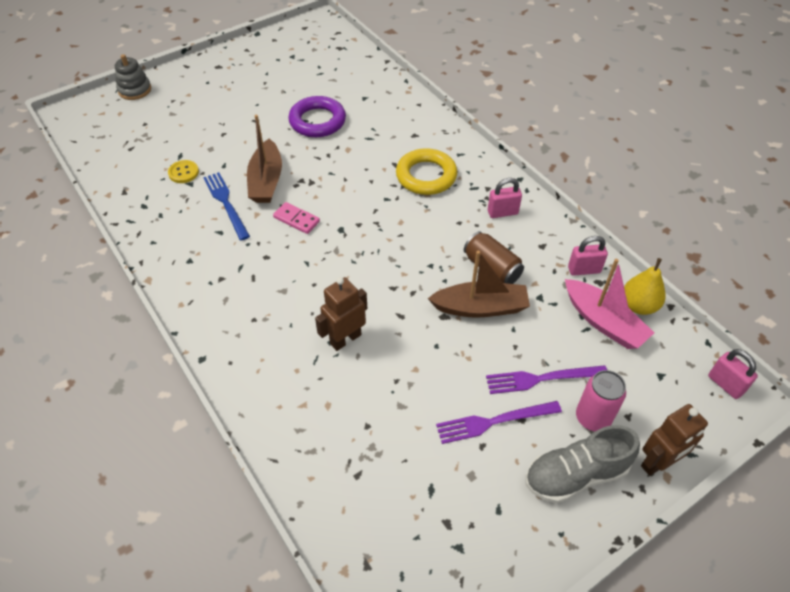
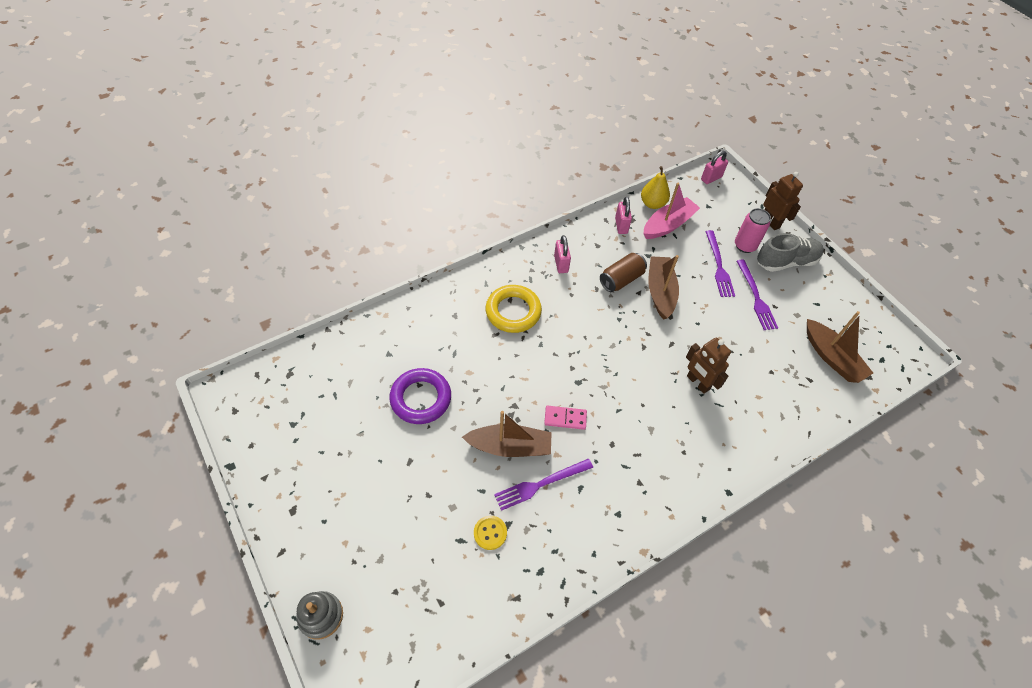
camera: 90 degrees left, 5 degrees up
blue fork [203,172,250,240] -> purple fork [494,459,593,511]
pink domino [273,202,320,234] -> pink domino turned 60 degrees clockwise [544,406,587,430]
grey shoe [525,425,640,503] -> grey shoe turned 90 degrees counterclockwise [757,233,824,272]
none -> brown boat [807,311,873,383]

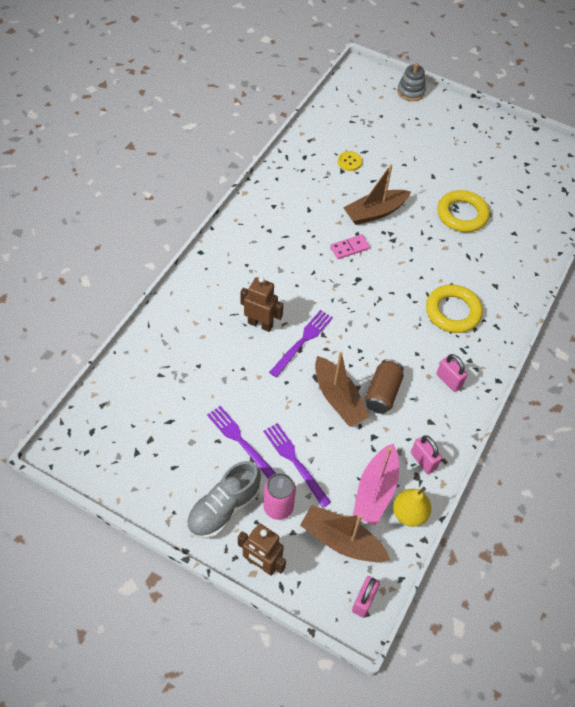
camera: 150 degrees right, 0 degrees up
purple ring [389,368,451,424] -> yellow ring [437,190,490,232]
purple fork [494,459,593,511] -> purple fork moved to [269,310,333,378]
brown boat [807,311,873,383] -> brown boat moved to [300,505,390,562]

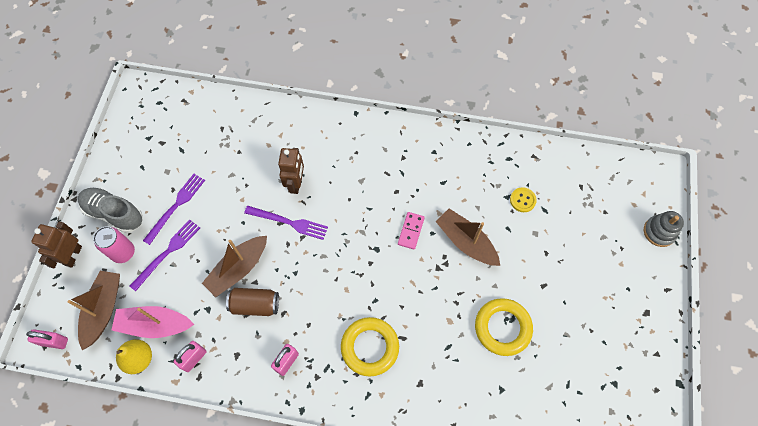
camera: 75 degrees right, 10 degrees up
pink domino [330,234,370,259] -> pink domino turned 60 degrees clockwise [398,212,425,250]

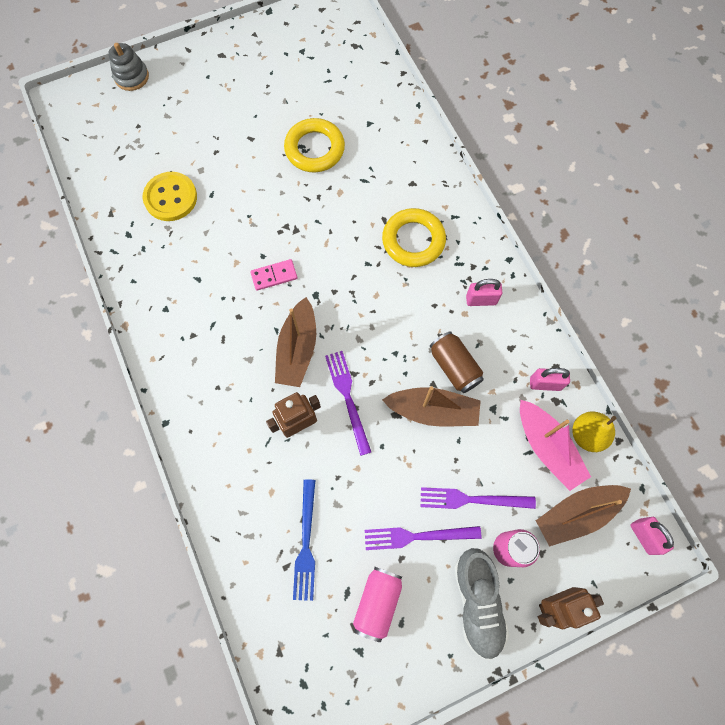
camera: 125 degrees left, 5 degrees up
brown boat [435,209,500,266] -> brown boat moved to [275,297,316,387]
yellow button [510,187,537,212] -> yellow button [143,172,197,221], size x1.74
none -> blue fork [293,479,315,601]
none -> pink can [353,567,402,642]

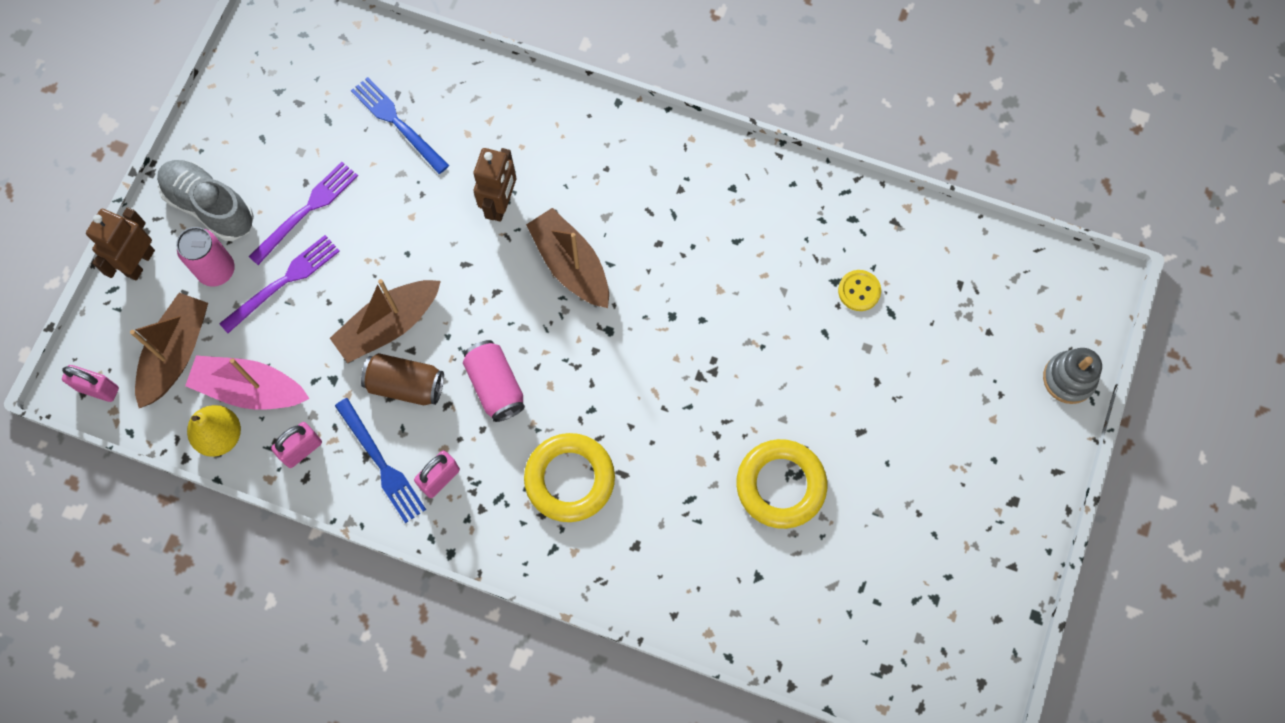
camera: 135 degrees right, 0 degrees up
yellow button [143,172,197,221] -> yellow button [838,270,881,311], size x0.58
pink domino [250,259,297,291] -> none
purple fork [325,351,371,456] -> none
pink can [353,567,402,642] -> pink can moved to [463,340,525,422]
none -> blue fork [335,398,426,523]

